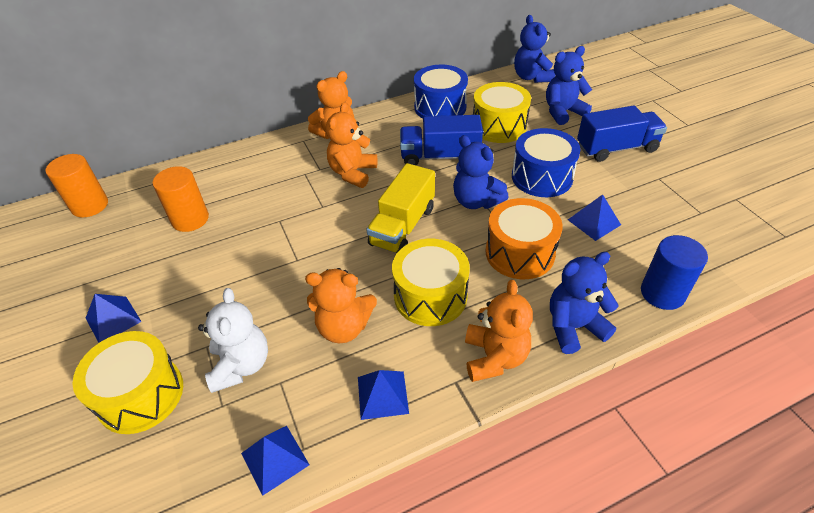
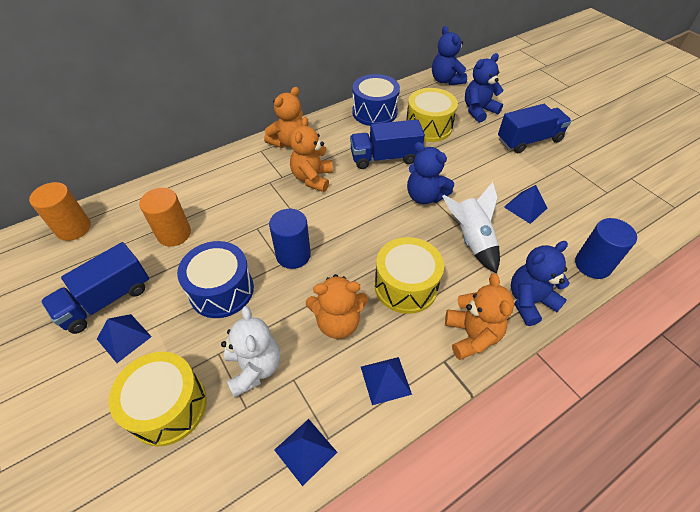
camera: 10 degrees left, 5 degrees up
yellow truck [366,163,435,253] -> none
orange drum [485,198,563,279] -> white rocket [442,182,500,274]
blue drum [512,128,581,197] -> blue drum moved to [177,241,254,318]
none -> blue truck [41,242,149,334]
none -> blue cylinder [269,209,311,269]

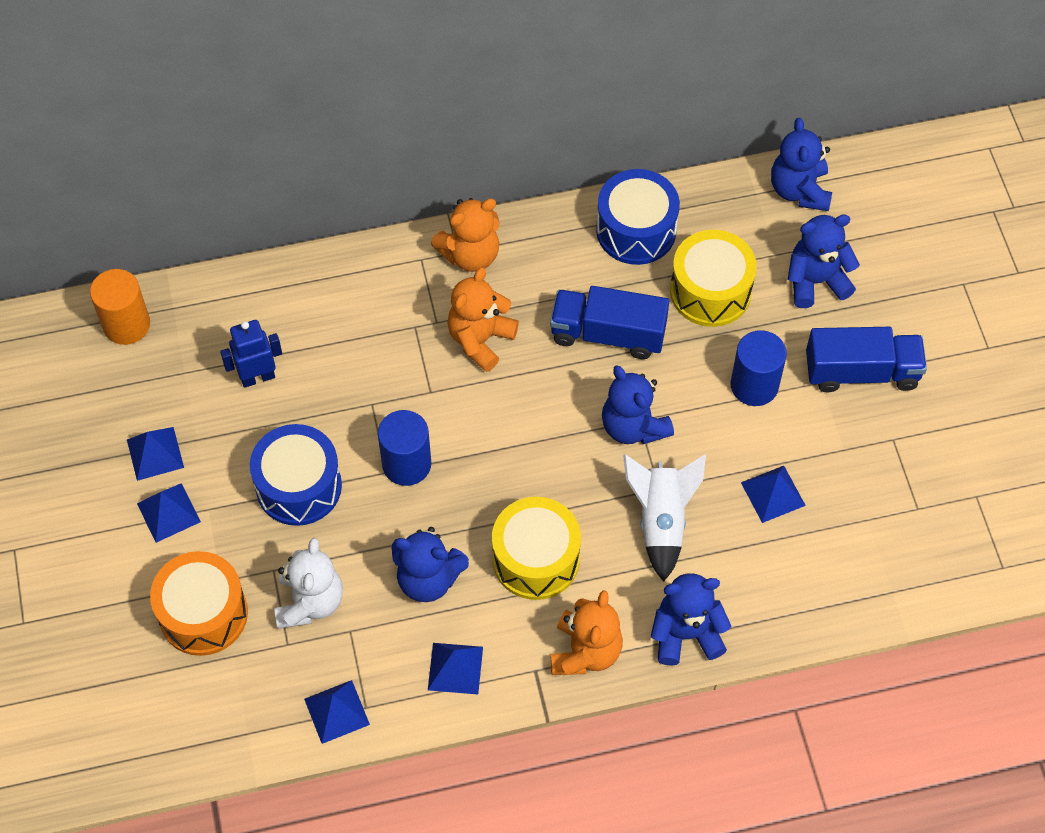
camera: 20 degrees right, 10 degrees up
blue truck [41,242,149,334] -> blue pyramid [127,427,184,481]
yellow drum [109,352,207,447] -> orange drum [150,551,248,656]
orange cylinder [139,188,191,247] -> blue robot [220,320,282,388]
orange teddy bear [306,274,368,339] -> blue teddy bear [392,527,469,602]
blue cylinder [575,218,637,279] -> blue cylinder moved to [730,330,787,406]

